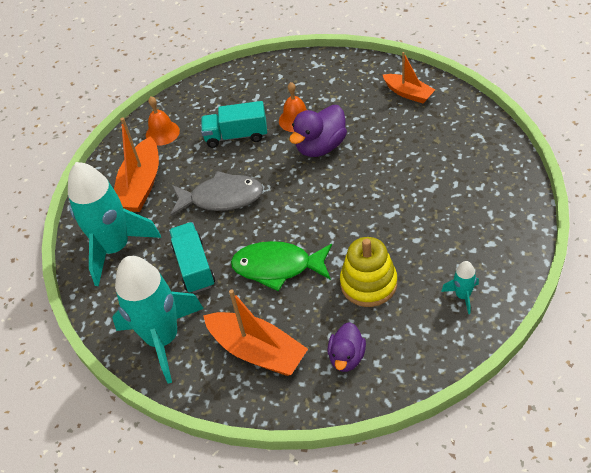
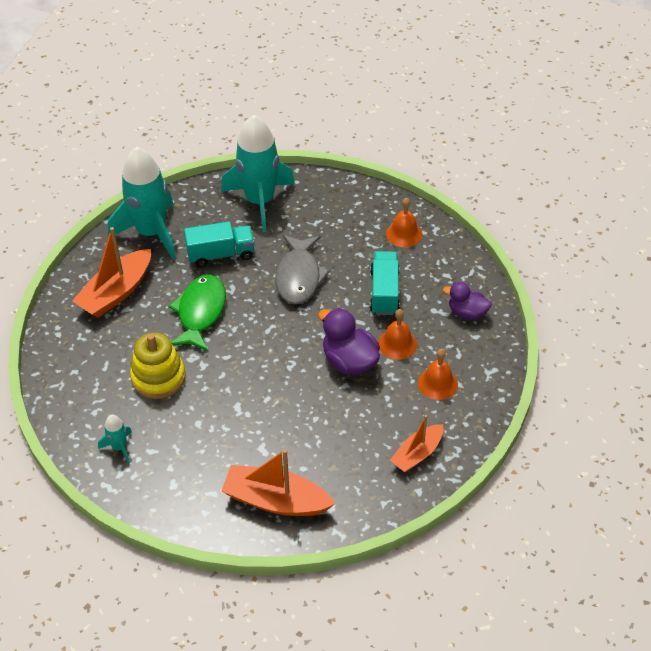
camera: 90 degrees right, 0 degrees up
orange boat [114,117,159,212] -> orange boat moved to [221,449,335,516]
purple duck [327,322,366,372] -> purple duck moved to [443,282,491,320]
none -> orange bell [418,349,458,400]

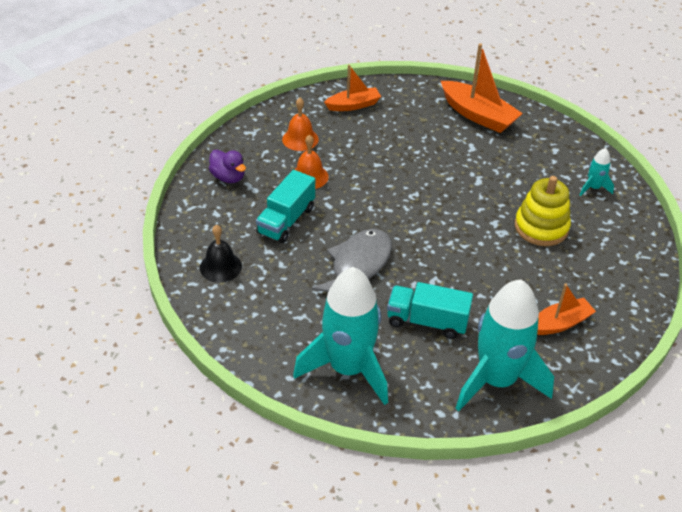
camera: 155 degrees left, 5 degrees down
orange boat [72,227,151,318] -> orange boat [537,284,596,335], size x0.63
green fish [168,275,226,352] -> none
purple duck [318,308,380,375] -> none
orange bell [386,198,422,247] -> black bell [200,225,242,283]

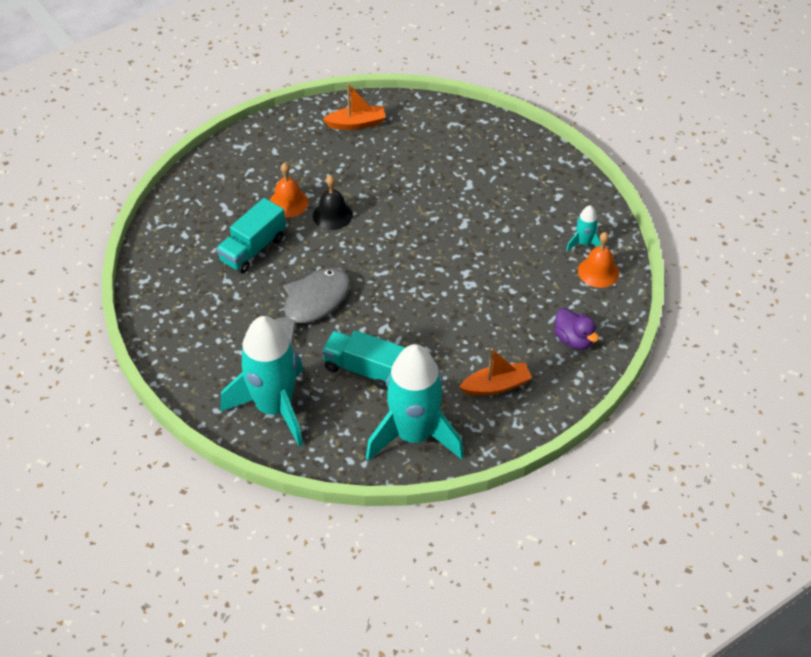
camera: 10 degrees right, 5 degrees up
black bell [200,225,242,283] -> black bell moved to [313,175,353,230]
purple duck [209,150,246,183] -> purple duck moved to [554,308,599,349]
orange bell [282,98,319,151] -> orange bell moved to [578,232,619,288]
orange boat [441,43,523,133] -> none
yellow stacking toy [515,176,571,246] -> none

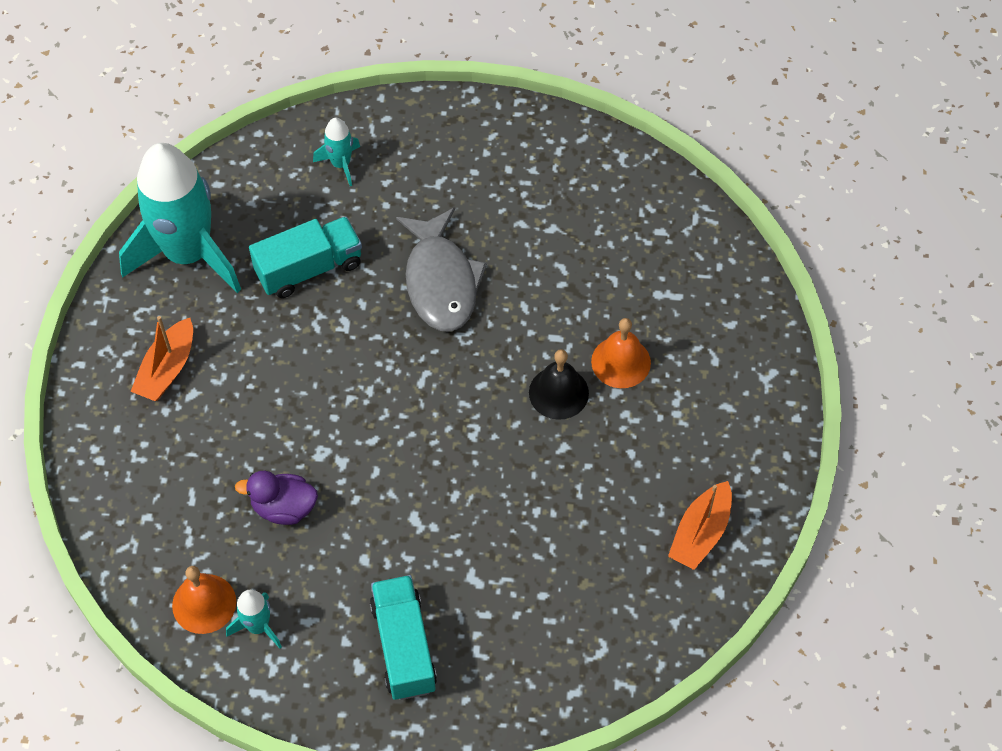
camera: 130 degrees right, 10 degrees up
turquoise truck [216,198,286,274] -> turquoise truck moved to [370,575,437,700]
turquoise rocket [220,316,303,447] -> turquoise rocket [313,118,360,186], size x0.42
purple duck [554,308,599,349] -> purple duck moved to [235,471,318,525]

